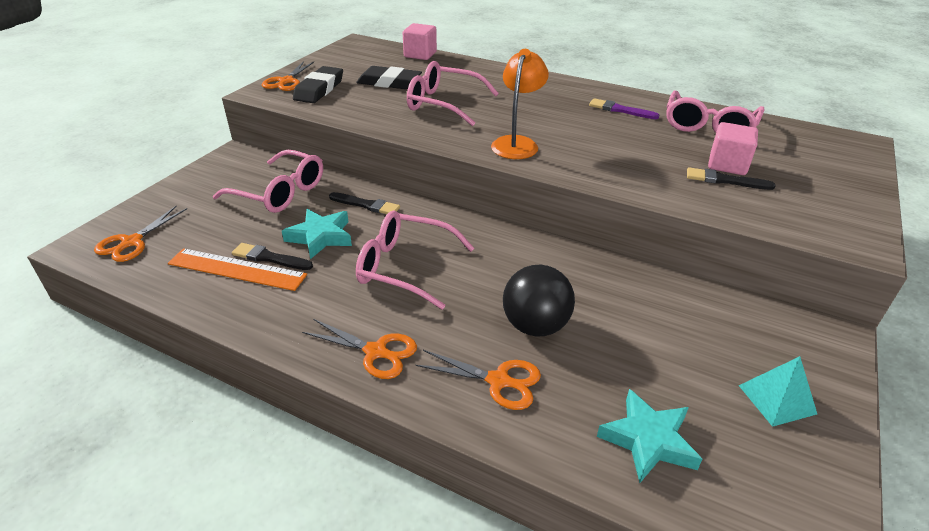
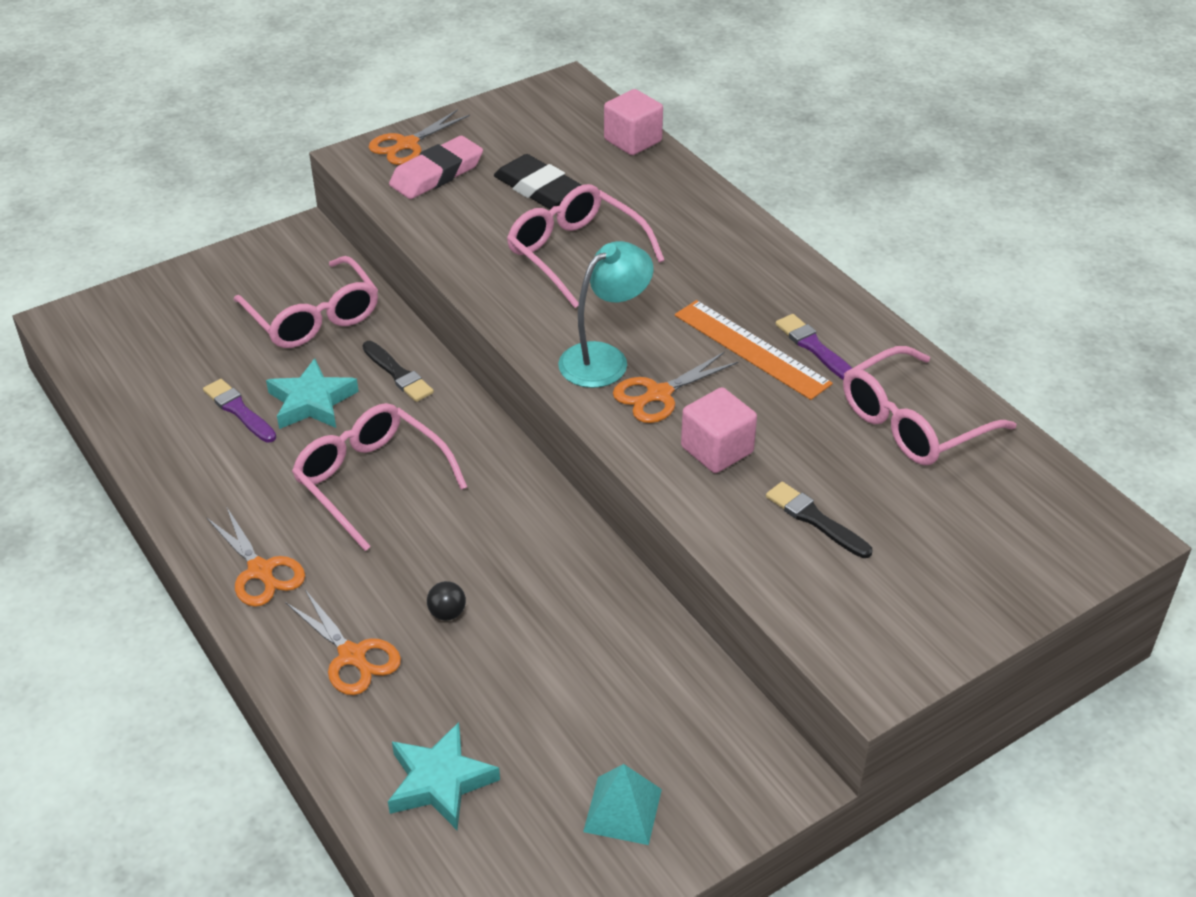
camera: 30 degrees right, 5 degrees up
orange scissors [94,206,187,262] -> orange scissors moved to [613,352,739,423]
orange ruler [168,248,307,291] -> orange ruler moved to [675,300,833,400]
black brush [232,243,313,270] -> purple brush [203,379,276,442]
black eraser [293,66,343,103] -> pink eraser [389,136,483,199]
orange lamp [491,49,549,159] -> turquoise lamp [558,241,653,388]
black ball [503,265,575,337] -> black ball [427,581,466,621], size x0.44
pink cube [708,122,758,175] -> pink cube moved to [681,387,757,473]

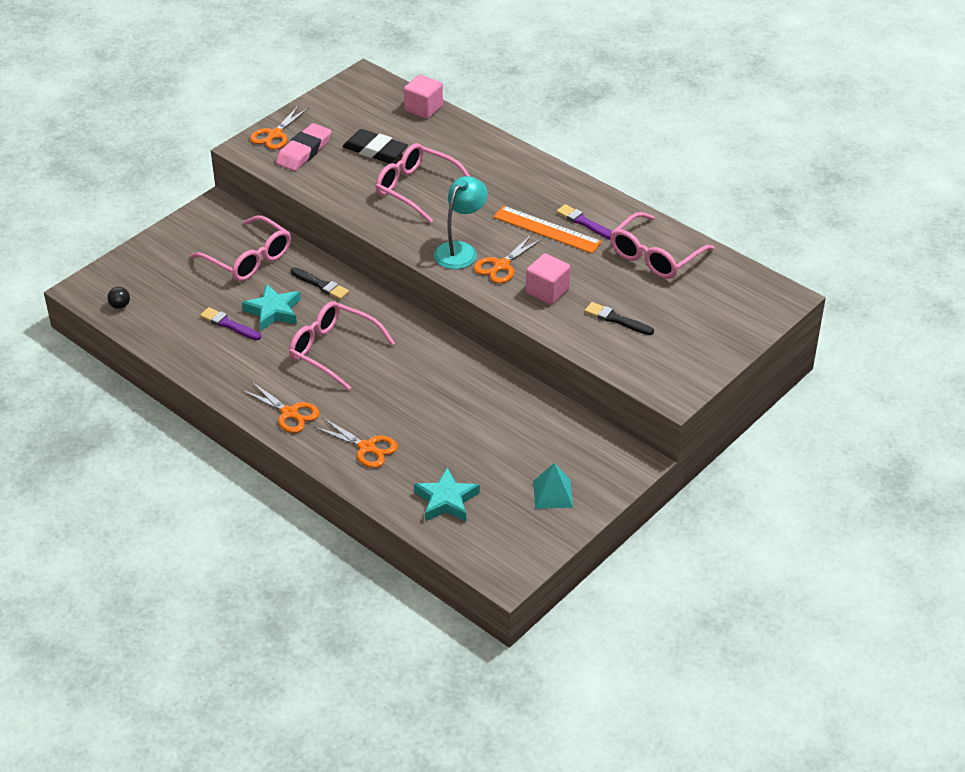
camera: 15 degrees left, 0 degrees up
black ball [427,581,466,621] -> black ball moved to [108,287,130,309]

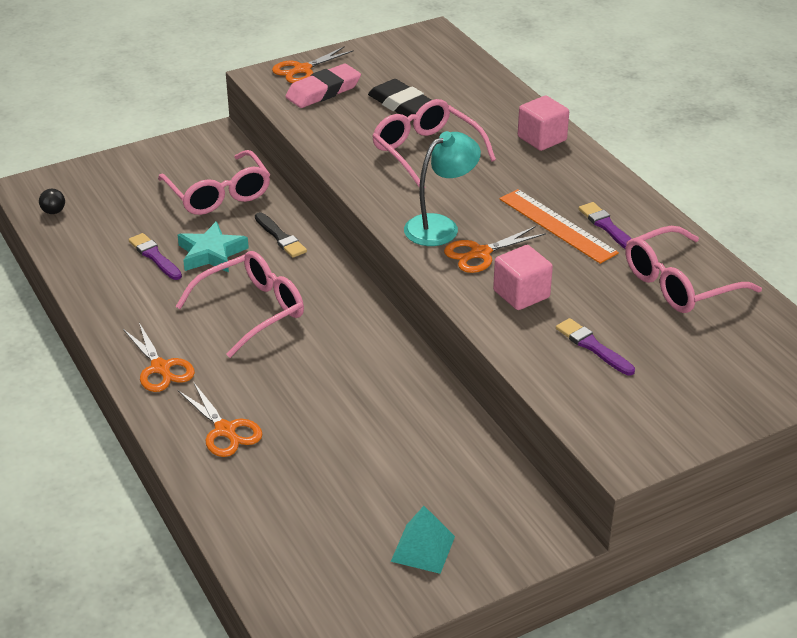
camera: 20 degrees right, 5 degrees down
pink glasses [289,301,395,391] -> pink glasses turned 90 degrees clockwise [175,251,304,358]
pink cube [404,75,443,119] -> pink cube moved to [518,96,569,151]
turquoise star [414,467,480,522] -> none
black brush [585,302,654,335] -> purple brush [556,318,635,375]

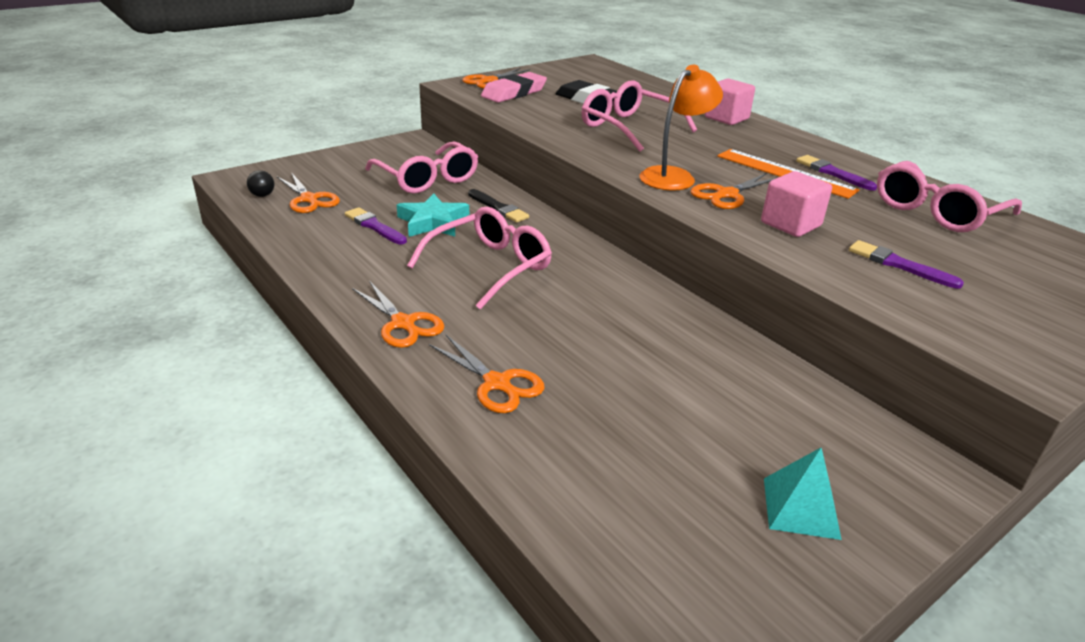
camera: 10 degrees left, 5 degrees down
turquoise lamp [404,131,481,246] -> orange lamp [640,65,723,191]
none -> orange scissors [277,172,340,213]

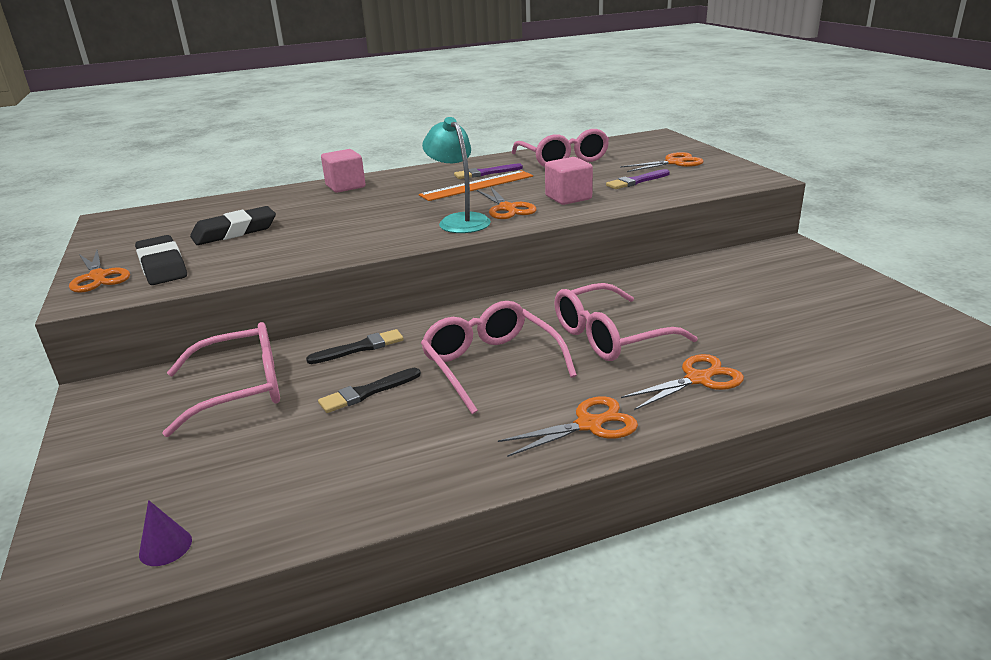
camera: 70 degrees left, 5 degrees down
black ball [247,170,274,197] -> purple cone [139,500,192,566]
orange scissors [277,172,340,213] -> orange scissors moved to [620,152,704,172]
purple brush [345,207,407,244] -> none
turquoise star [397,193,469,237] -> black brush [318,368,421,413]
pink eraser [481,72,547,103] -> black eraser [135,235,187,285]
pink glasses [582,80,697,152] -> pink glasses moved to [554,283,698,361]
orange lamp [640,65,723,191] -> turquoise lamp [422,117,491,233]
turquoise pyramid [764,447,842,540] -> none

